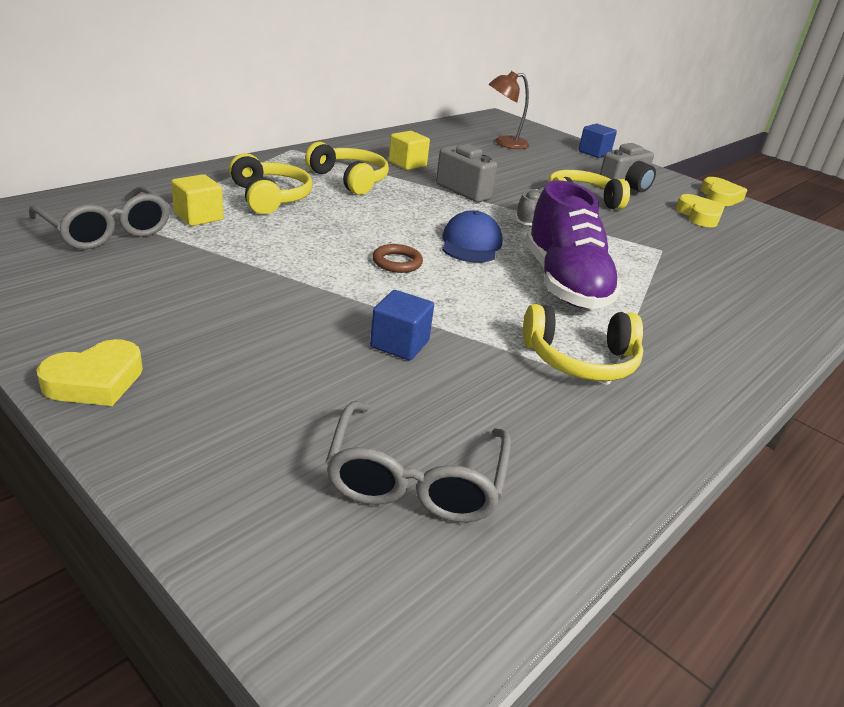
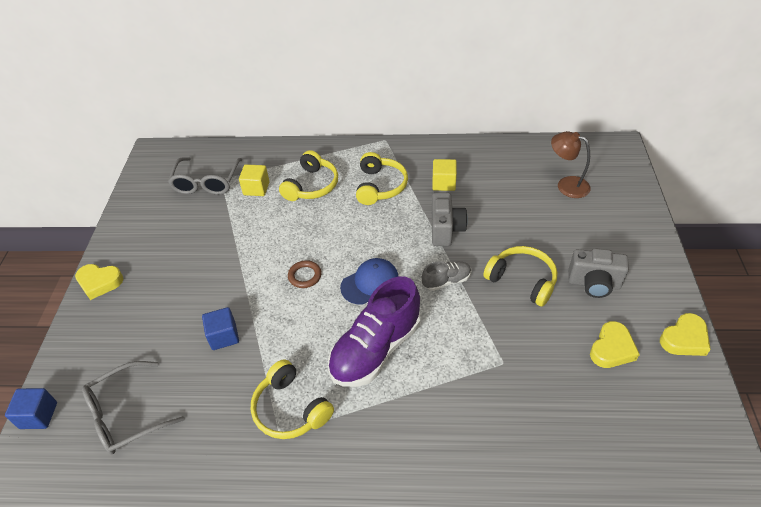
camera: 55 degrees right, 15 degrees up
blue cube [578,124,617,158] -> blue cube moved to [5,388,57,429]

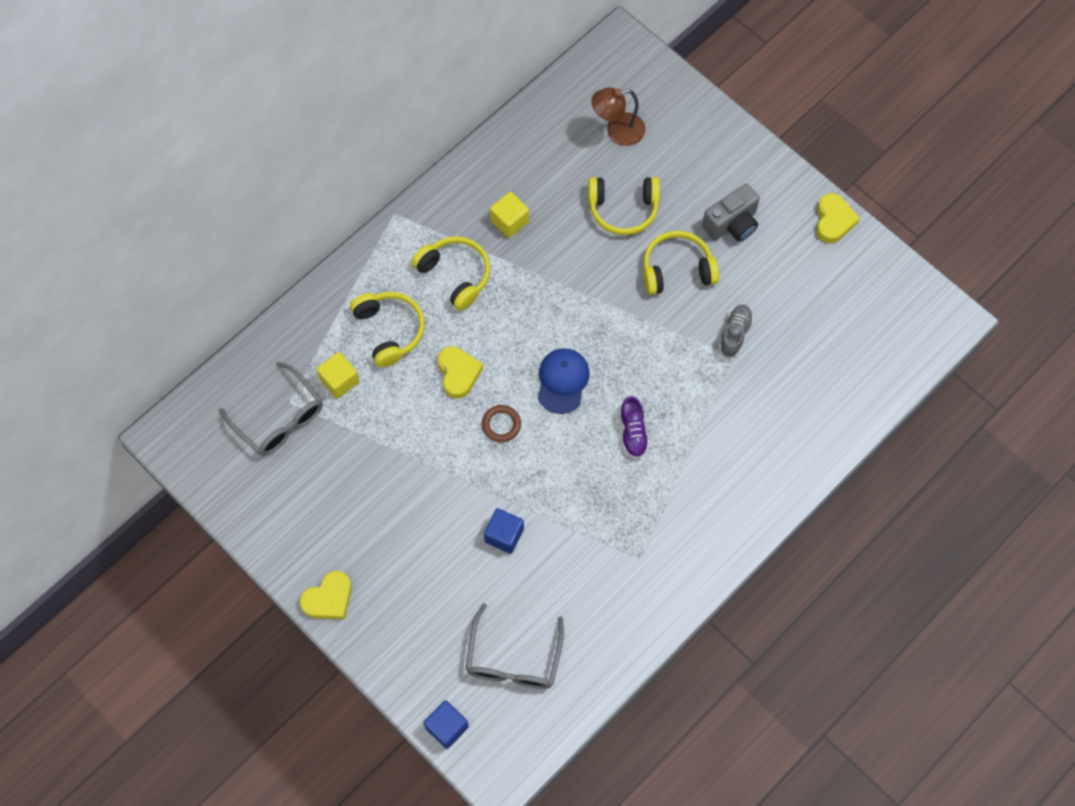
camera: 50 degrees left, 20 degrees up
yellow headphones [251,359,334,439] -> yellow headphones moved to [588,177,660,235]
purple shoe [328,277,420,387] -> purple shoe [620,396,649,459], size x0.48
grey shoe [422,261,471,291] -> grey shoe moved to [719,305,754,357]
grey camera [432,193,468,246] -> none
yellow heart [590,321,640,368] -> yellow heart moved to [438,346,483,399]

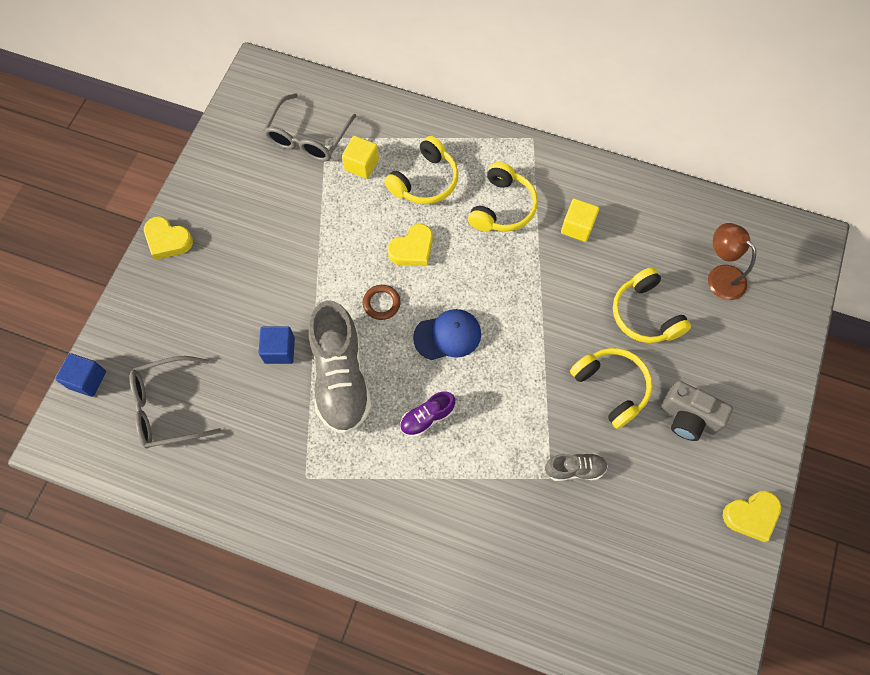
camera: 65 degrees right, 0 degrees up
none -> grey shoe [309,300,371,434]

